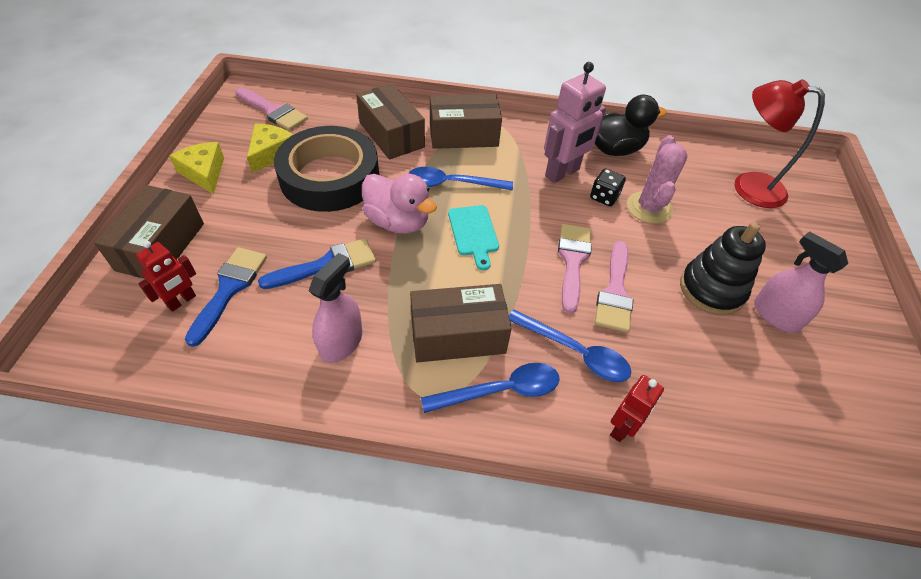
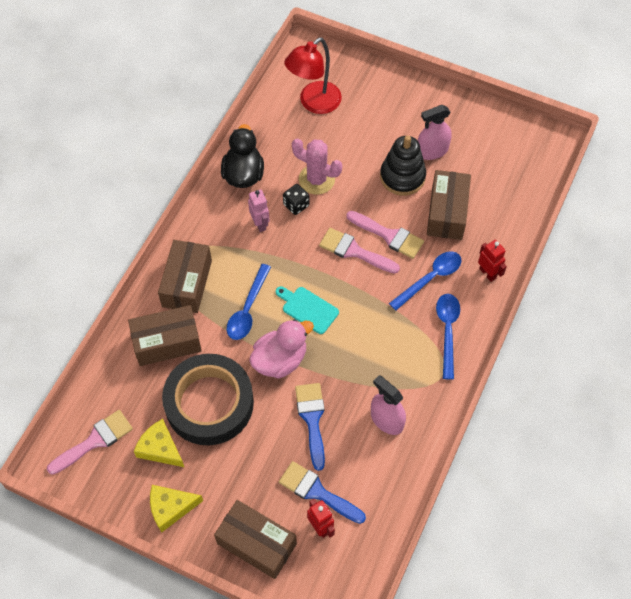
camera: 70 degrees left, 10 degrees up
brown box [410,284,512,363] -> brown box moved to [427,170,471,240]
turquoise cutting board [448,205,499,270] -> turquoise cutting board turned 150 degrees counterclockwise [276,286,339,334]
pink robot [544,62,606,183] -> pink robot [248,189,270,232], size x0.59

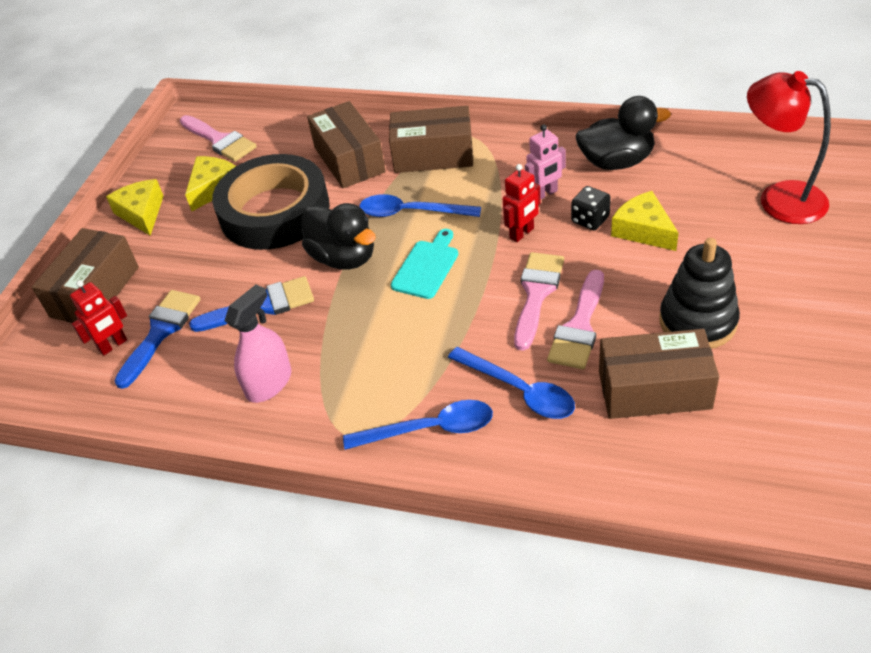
camera: 85 degrees right, 15 degrees down
pink duck [249,319,314,379] -> black duck [302,203,376,270]
pink cactus [292,139,342,195] -> yellow cheese [611,191,679,251]
pink spray bottle [418,105,452,160] -> none
red robot [478,240,507,282] -> red robot moved to [503,164,540,242]

